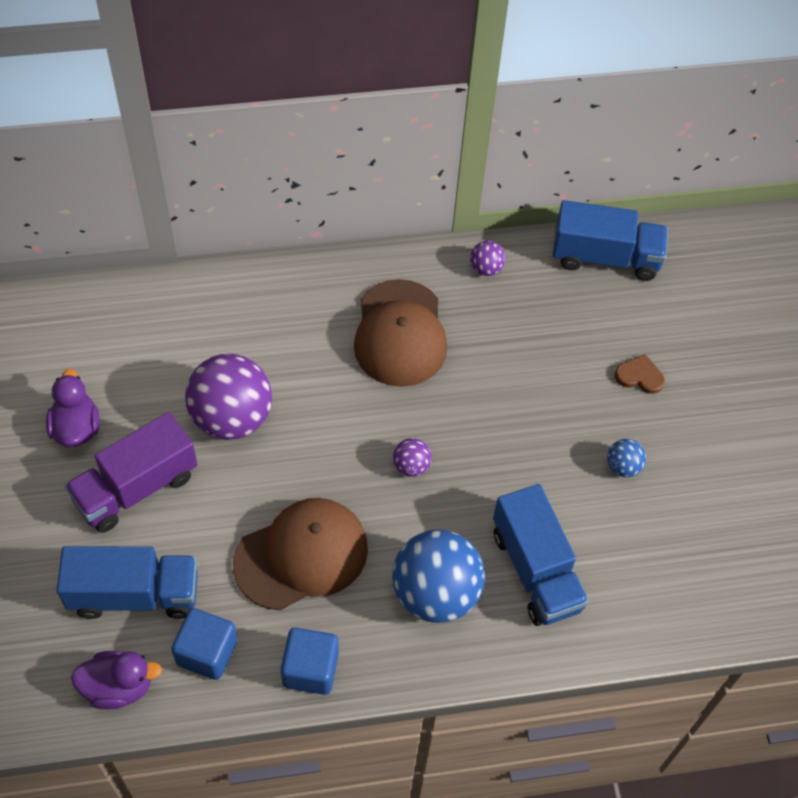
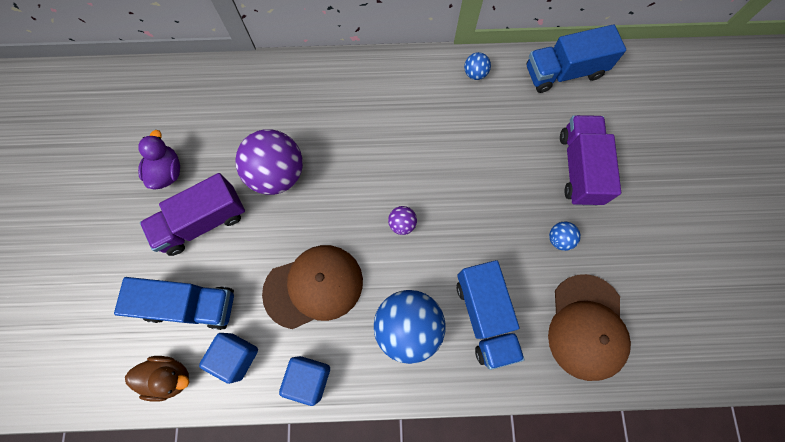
camera: 10 degrees right, 15 degrees up
purple duck [71,651,162,709] -> brown duck [125,356,189,401]
brown cap [354,279,447,387] -> brown cap moved to [548,274,631,381]
purple ball [470,241,506,276] -> blue ball [464,52,491,80]
blue truck [553,200,668,281] -> blue truck turned 150 degrees clockwise [526,24,626,93]
brown heart [615,354,665,394] -> purple truck [560,115,621,206]

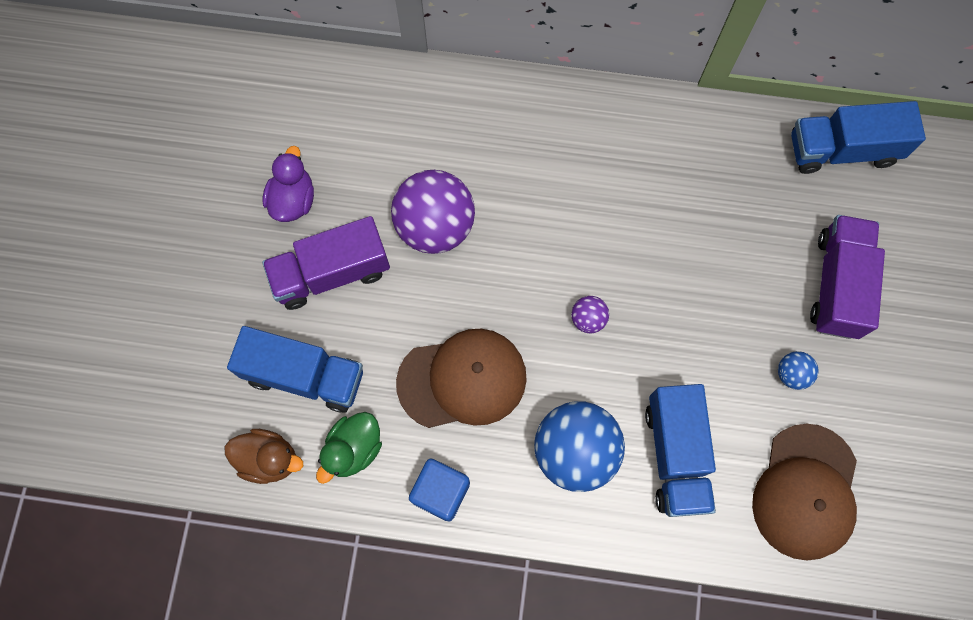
camera: 10 degrees right, 0 degrees up
blue cube [199,333,258,384] -> green duck [316,412,382,484]
blue ball [464,52,491,80] -> none

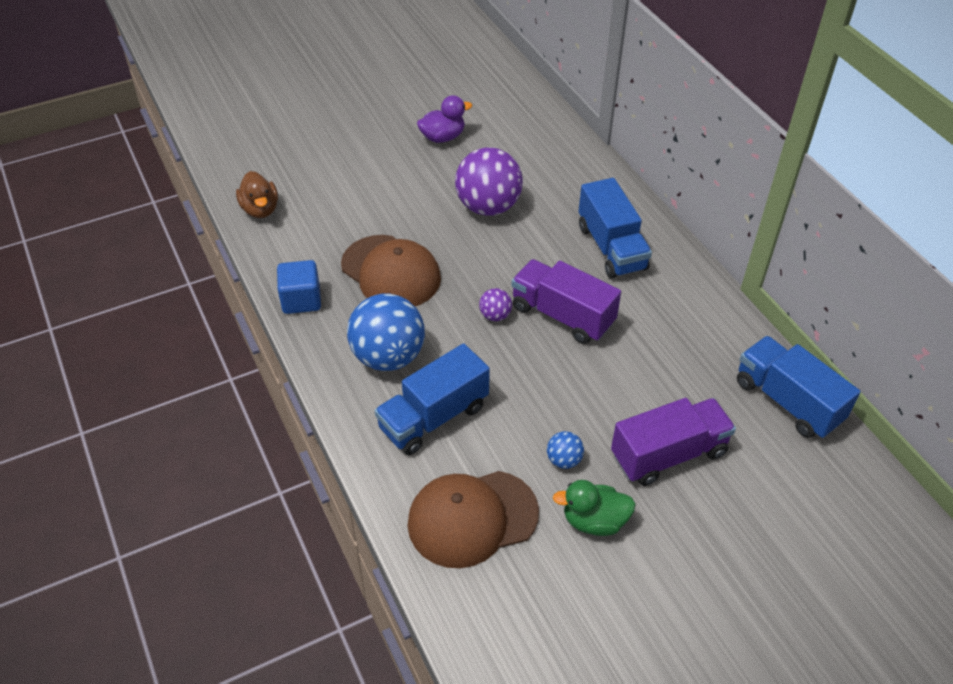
camera: 55 degrees right, 25 degrees down
blue truck [227,326,363,413] -> blue truck moved to [579,178,652,279]
purple truck [262,216,390,310] -> purple truck moved to [511,259,621,344]
green duck [316,412,382,484] -> green duck moved to [553,480,636,536]

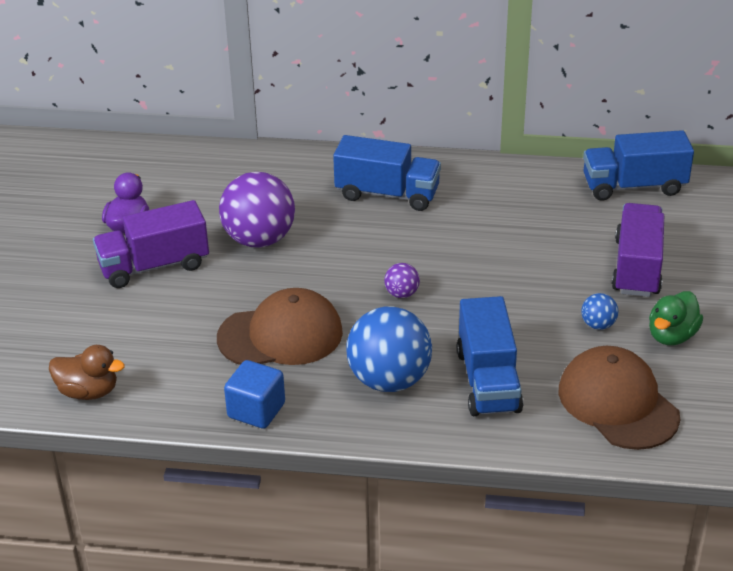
camera: 55 degrees left, 10 degrees down
brown cap [408,471,539,568] -> brown cap turned 135 degrees clockwise [559,346,680,450]
purple truck [511,259,621,344] -> purple truck moved to [93,200,209,288]

